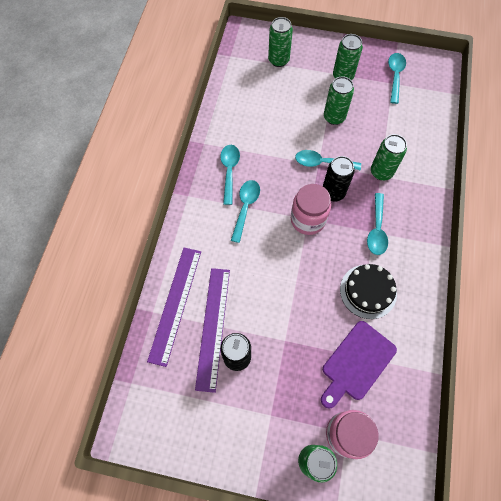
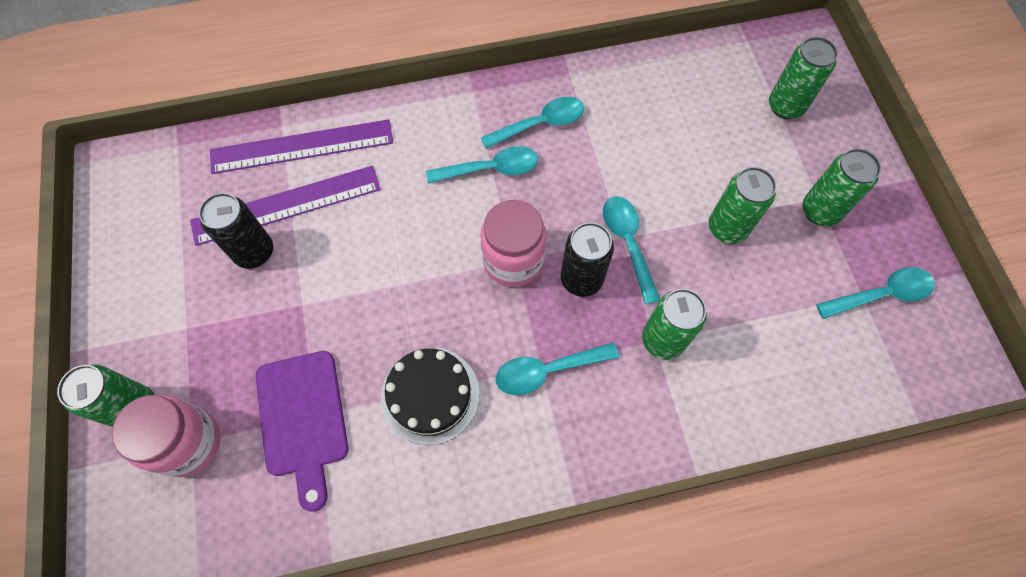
camera: 65 degrees right, 0 degrees up
purple cutting board [321,321,397,409] -> purple cutting board turned 120 degrees counterclockwise [256,351,348,512]

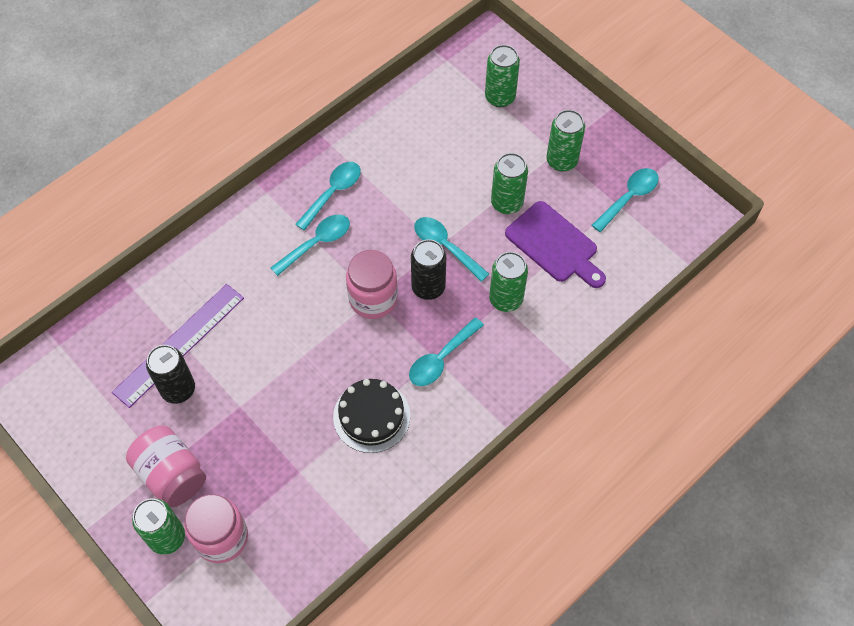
camera: 30 degrees left, 5 degrees down
purple ruler [210,119,393,174] -> none
purple cutting board [256,351,348,512] -> purple cutting board moved to [505,201,606,288]
none -> pink jar [126,425,206,507]

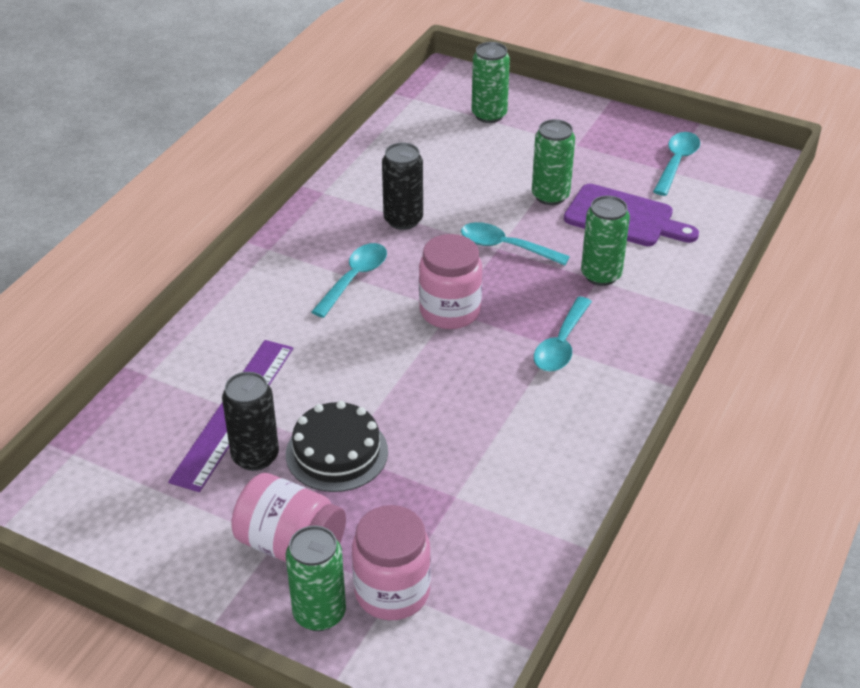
camera: 20 degrees left, 20 degrees down
turquoise spoon [295,162,361,231] -> none
black cake [333,379,410,453] -> black cake moved to [286,401,388,492]
black can [411,239,446,300] -> black can moved to [382,142,423,230]
green can [547,110,585,172] -> none

